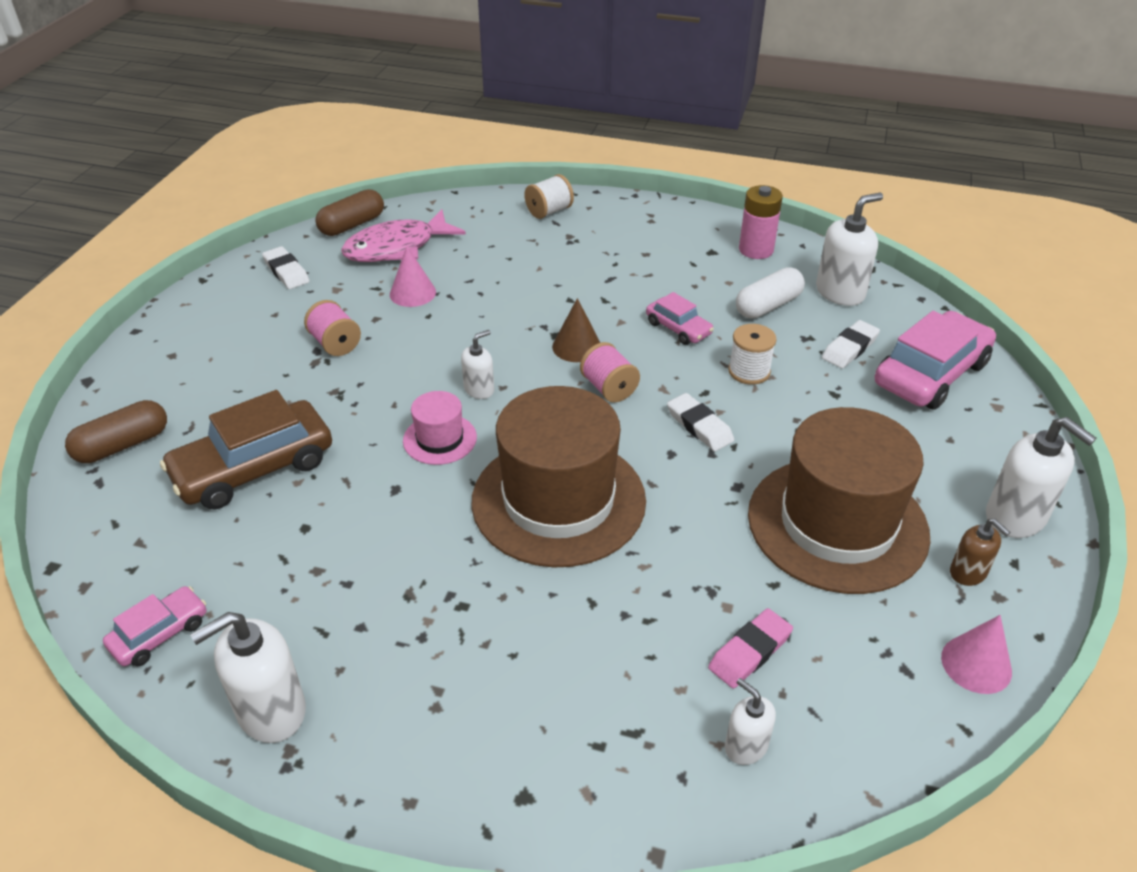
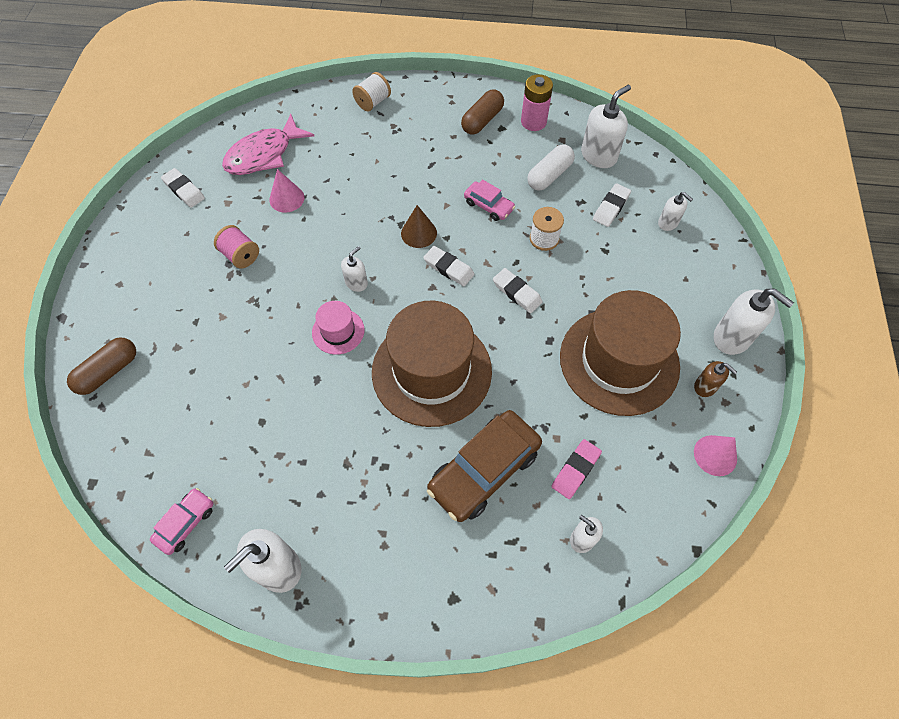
camera: 10 degrees left, 20 degrees up
brown car [160,390,332,509] -> brown car moved to [427,410,542,522]
brown capsule [315,189,384,236] -> brown capsule moved to [461,90,504,135]
pink spool [580,342,640,403] -> white eraser [423,246,474,286]
pink car [875,311,996,410] -> white soap dispenser [658,192,693,231]

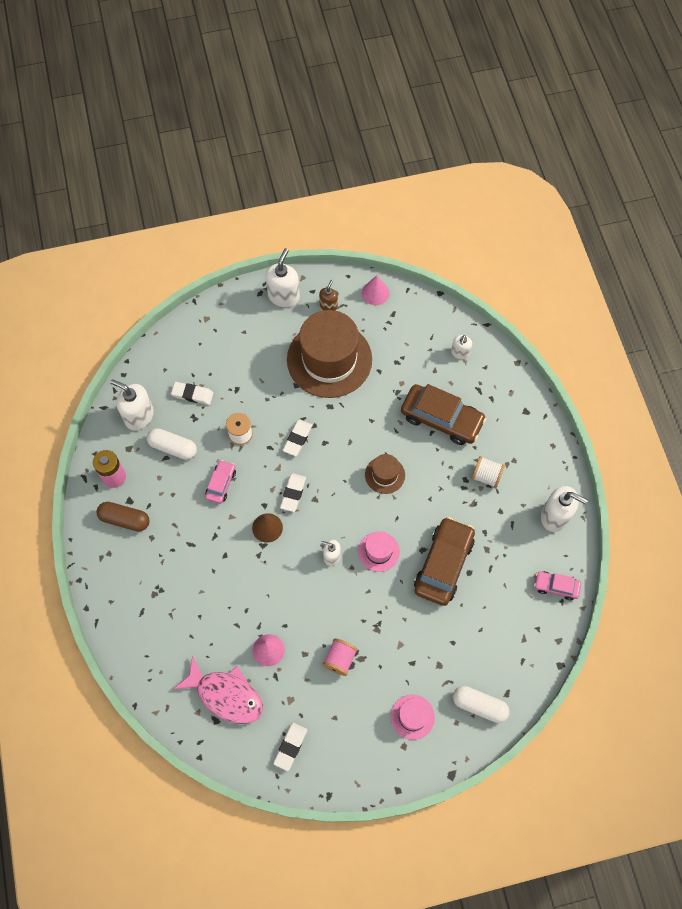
camera: 110 degrees left, 5 degrees up
brown capsule [67,337,136,395] -> white capsule [453,686,510,723]
white spool [352,72,391,111] -> white spool moved to [471,456,505,488]
brown hat [372,301,492,427] -> brown hat [365,454,405,494], size x0.45
pink eraser [552,439,602,499] -> none
white soap dispenser [658,192,693,231] -> none
none -> pink hat [391,695,435,740]
none -> brown car [414,517,475,606]

